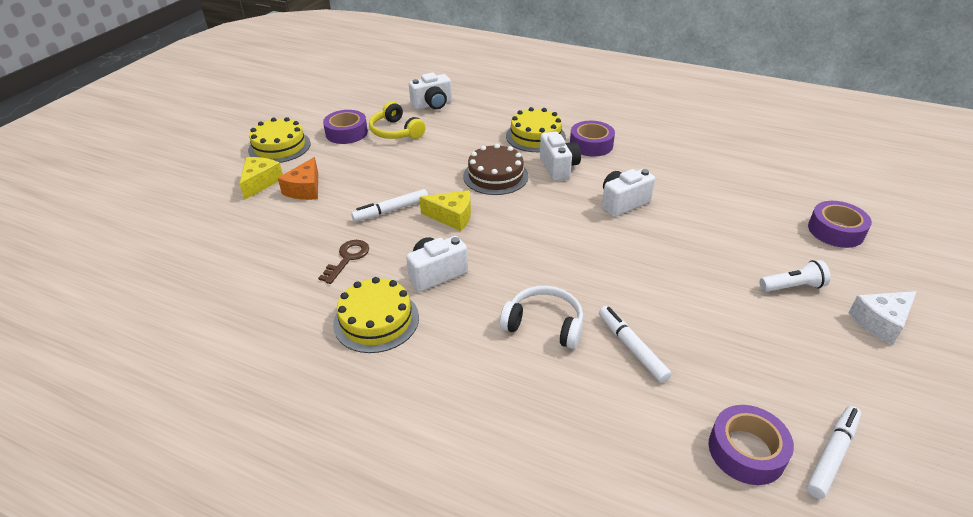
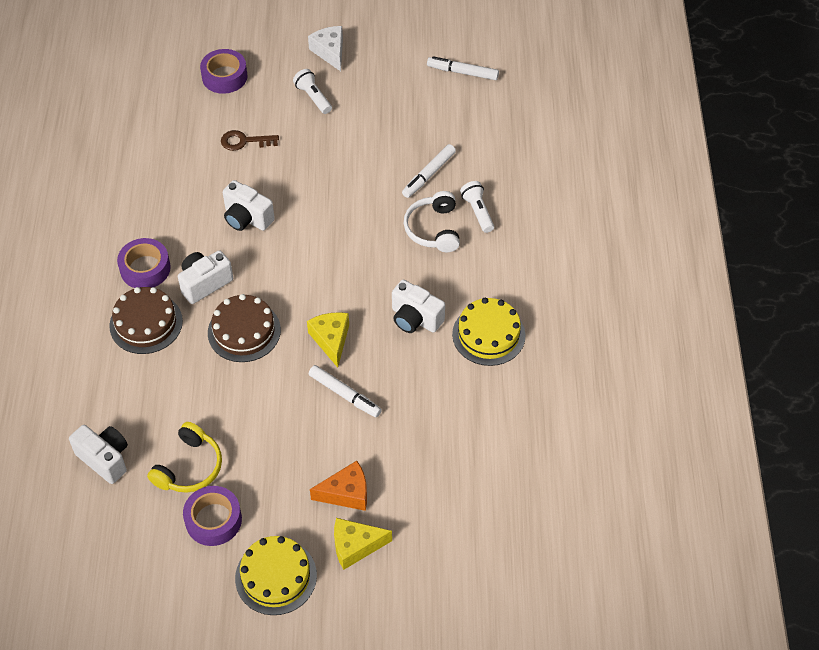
camera: 115 degrees left, 15 degrees up
brown key [318,240,369,284] -> brown key moved to [221,130,279,151]
yellow cake [506,107,566,152] -> brown cake [109,287,183,354]
purple tape [708,405,794,485] -> none
white cheese [848,291,917,345] -> white cheese turned 150 degrees counterclockwise [308,26,343,71]
none -> white flashlight [460,181,494,233]

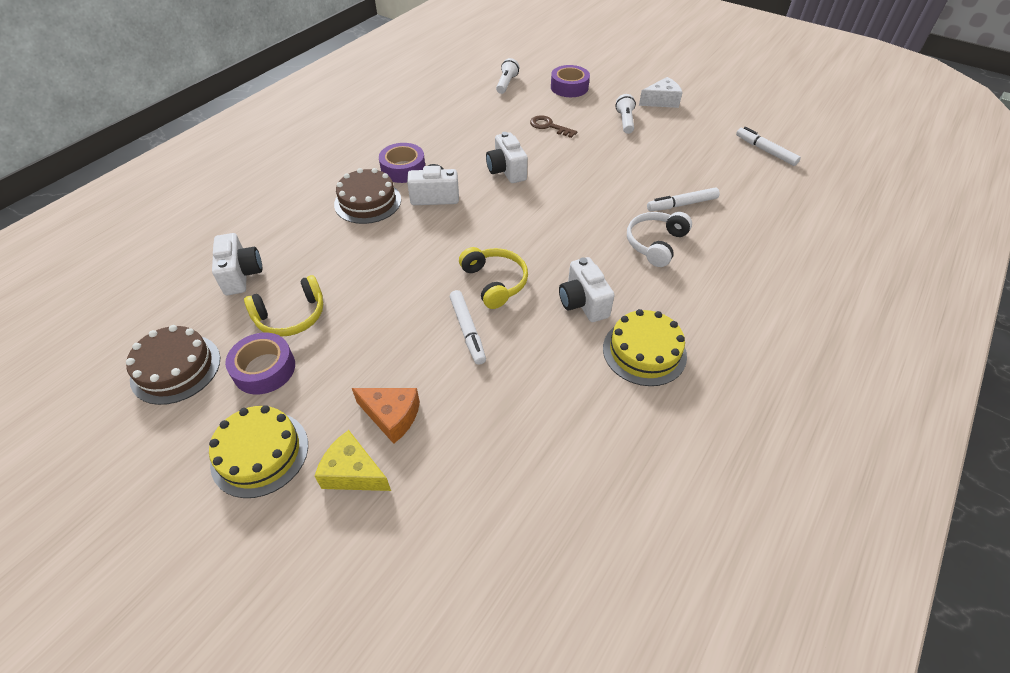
camera: 35 degrees right, 5 degrees down
brown cake [208,294,281,362] -> brown cake moved to [126,325,220,405]
yellow cheese [307,312,349,368] -> yellow headphones [459,247,528,309]
white cheese [308,26,343,71] -> white cheese turned 60 degrees clockwise [639,77,683,108]
white flashlight [460,181,494,233] -> white flashlight moved to [496,58,519,94]

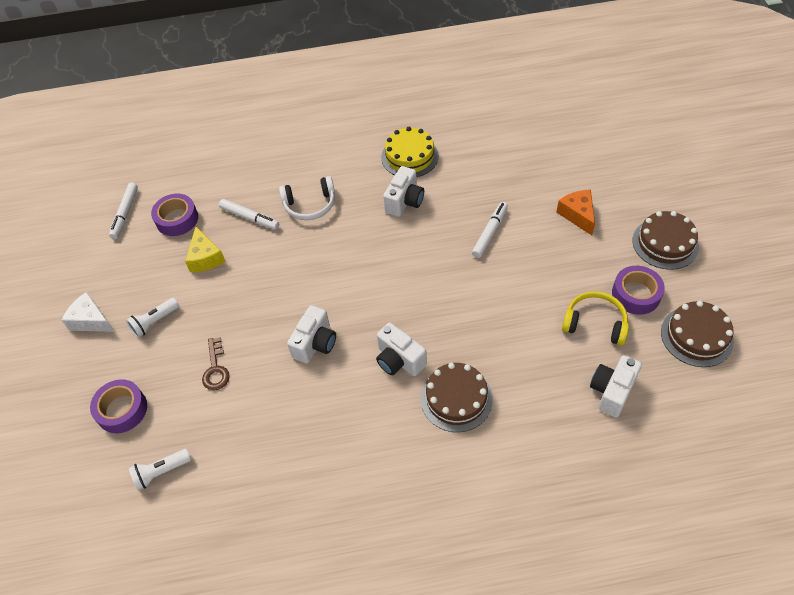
camera: 130 degrees left, 5 degrees up
yellow cake [209,405,308,498] -> brown cake [633,211,699,270]
yellow cheese [315,430,391,491] -> yellow cheese moved to [185,227,226,272]
purple tape [379,143,425,183] -> purple tape moved to [151,194,198,236]
yellow headphones [459,247,528,309] -> none

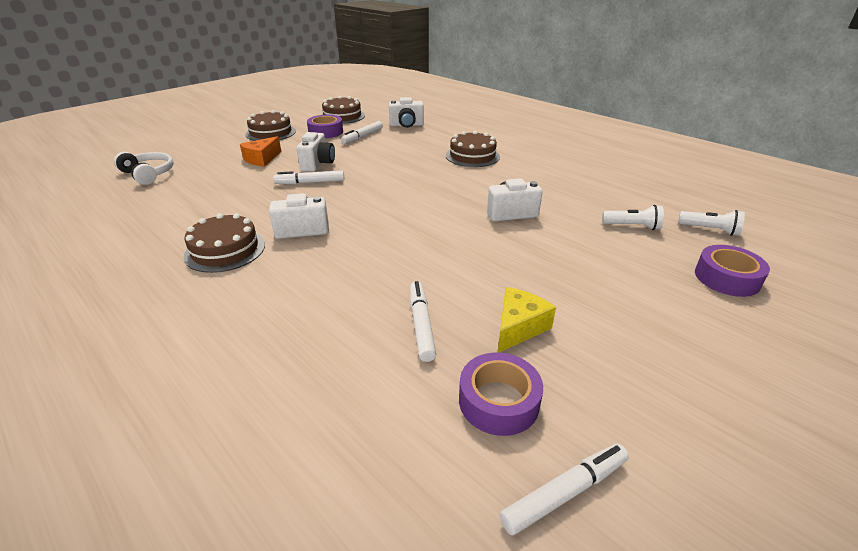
camera: 130 degrees left, 20 degrees down
white cheese [61,292,114,332] -> none
white flashlight [126,298,179,338] -> white flashlight moved to [602,205,664,230]
brown key [202,337,230,390] -> none
white headphones [279,176,335,220] -> white headphones moved to [114,152,174,185]
white camera [376,323,427,376] -> white camera moved to [296,132,335,172]
yellow cake [381,127,439,177] -> brown cake [183,213,265,273]
yellow headphones [562,291,629,346] -> white marker [341,121,383,144]

